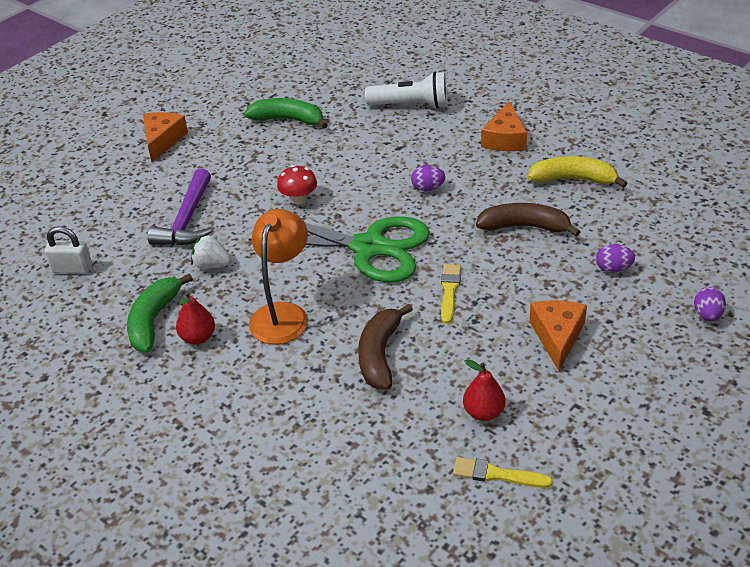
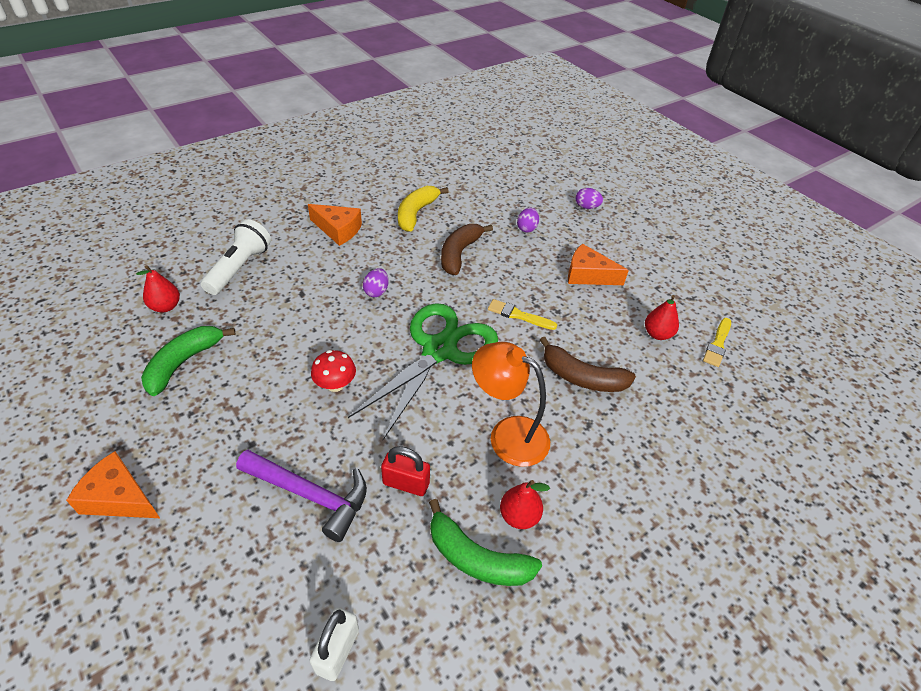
camera: 80 degrees left, 5 degrees up
white strawberry [191,234,231,269] -> red padlock [381,446,430,496]
none -> red pear [136,265,180,313]

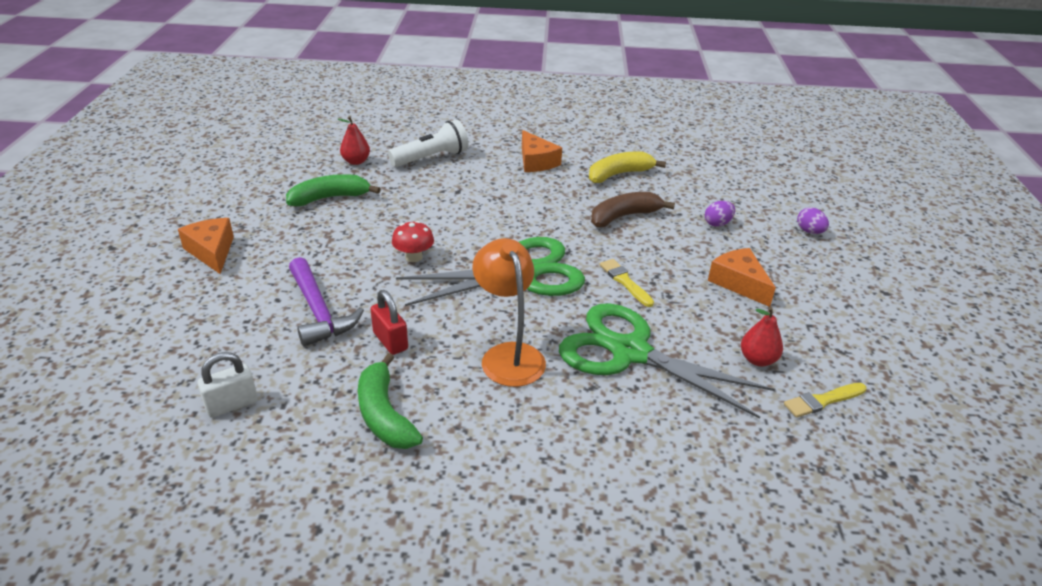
camera: 40 degrees right, 10 degrees down
purple egg [363,268,389,297] -> none
red pear [500,480,550,529] -> none
brown banana [540,337,636,392] -> green scissors [559,303,774,419]

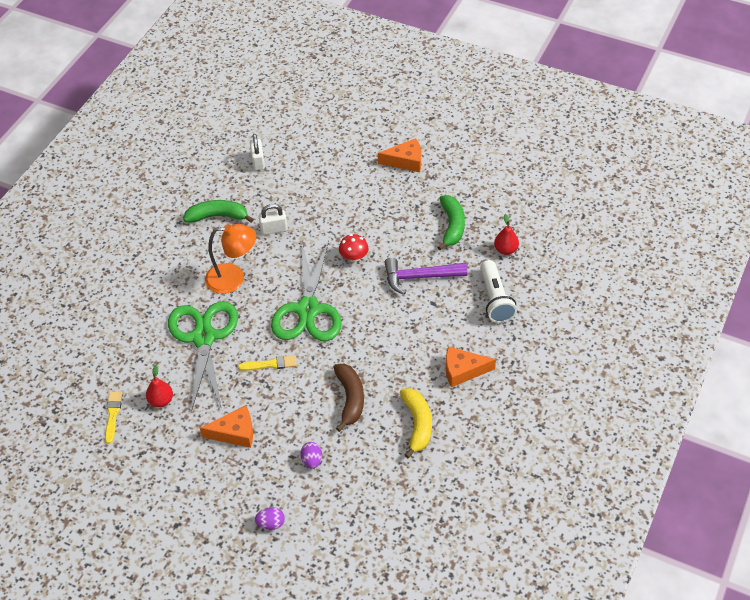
camera: 115 degrees right, 15 degrees up
purple hammer [289,257,364,347] -> purple hammer moved to [384,257,467,295]
red padlock [370,290,408,355] -> white padlock [259,204,288,235]
green scissors [559,303,774,419] -> green scissors turned 60 degrees counterclockwise [168,301,238,412]

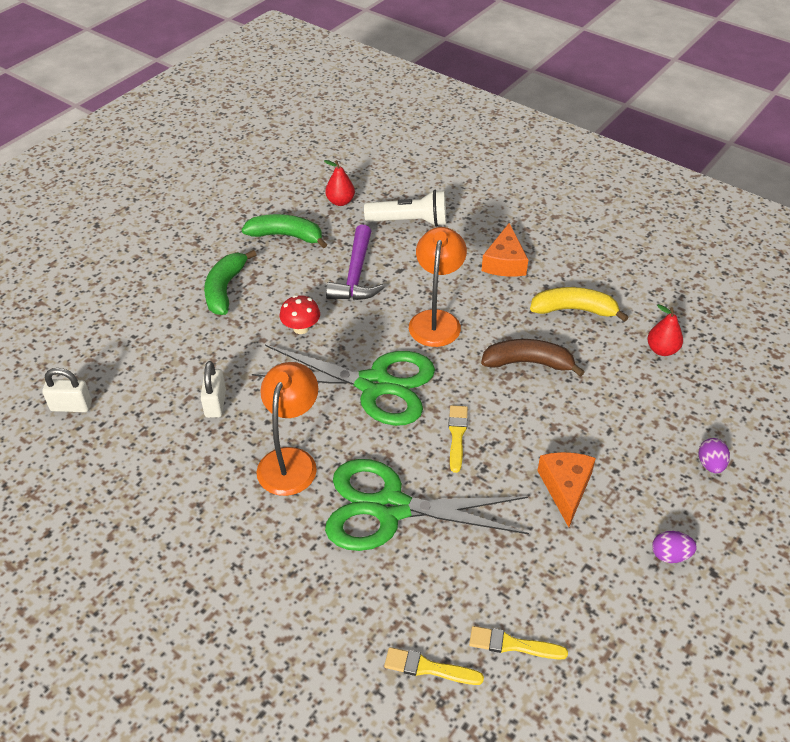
camera: 80 degrees left, 5 degrees down
red pear [146,365,173,407] -> red pear moved to [647,304,683,356]
green banana [183,200,254,223] -> green banana moved to [204,250,257,315]
purple egg [300,442,322,469] -> purple egg moved to [652,531,697,563]
orange cheese [378,138,421,172] -> none
none -> yellow brush [384,647,484,685]
none -> orange lamp [409,227,467,347]

